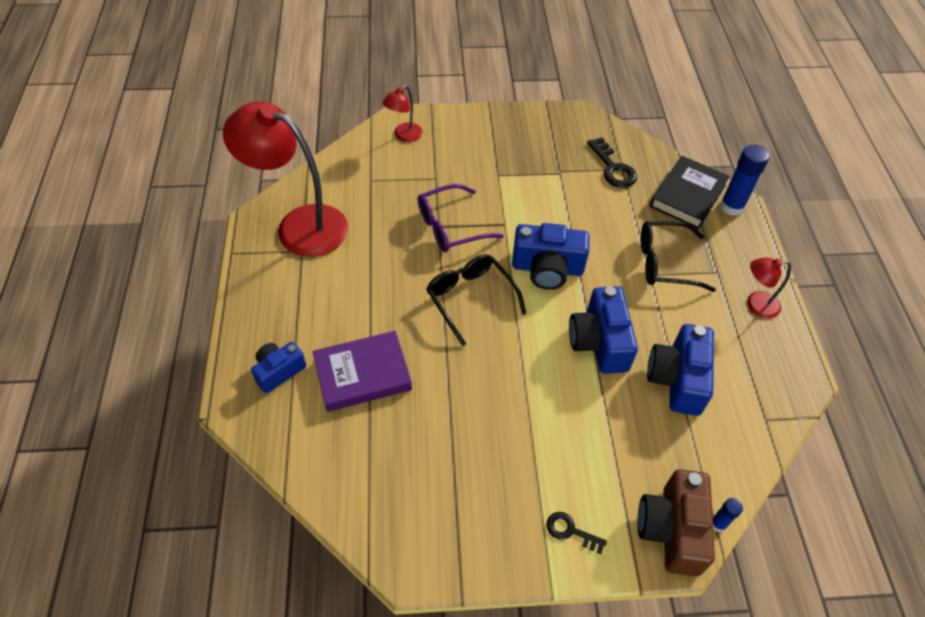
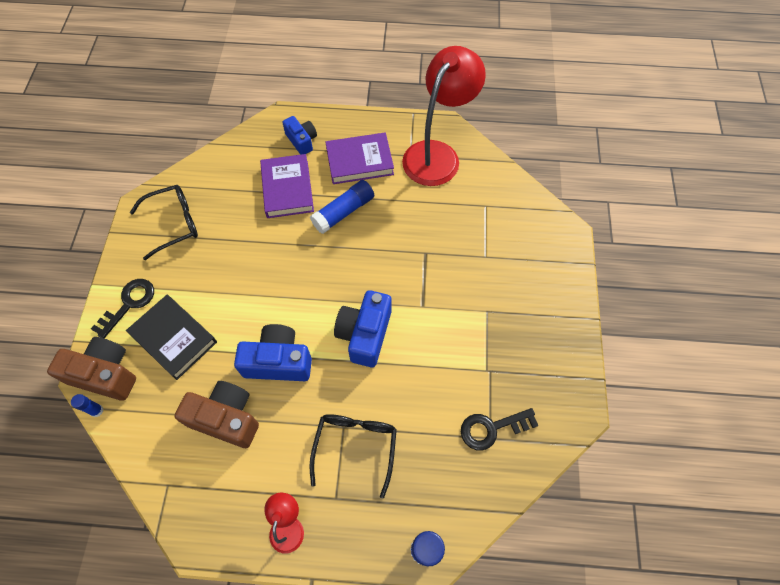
camera: 100 degrees right, 10 degrees up
red lamp [382,85,423,142] -> none
purple glasses [418,184,504,252] -> none
black glasses [426,254,527,346] -> black glasses moved to [130,185,198,260]
black key [546,512,607,554] -> black key [91,279,154,338], size x1.61
blue camera [647,324,714,416] -> brown camera [175,381,259,448]
black book [650,156,730,229] -> black book moved to [126,295,217,380]
none -> blue glue stick [310,180,374,234]
none -> purple book [325,132,394,184]

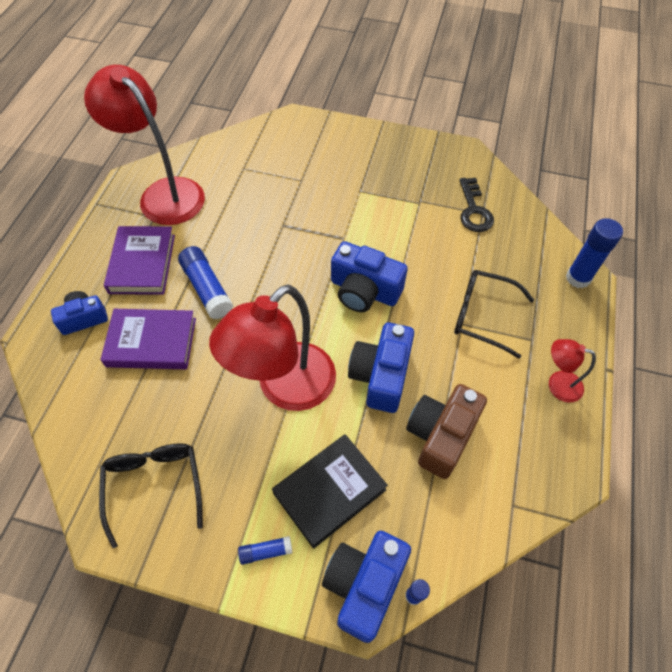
camera: 80 degrees left, 5 degrees down
brown camera [47,337,136,400] -> blue camera [322,531,411,643]
black key [91,279,154,338] -> blue glue stick [238,536,293,565]
none -> red lamp [209,285,336,411]

